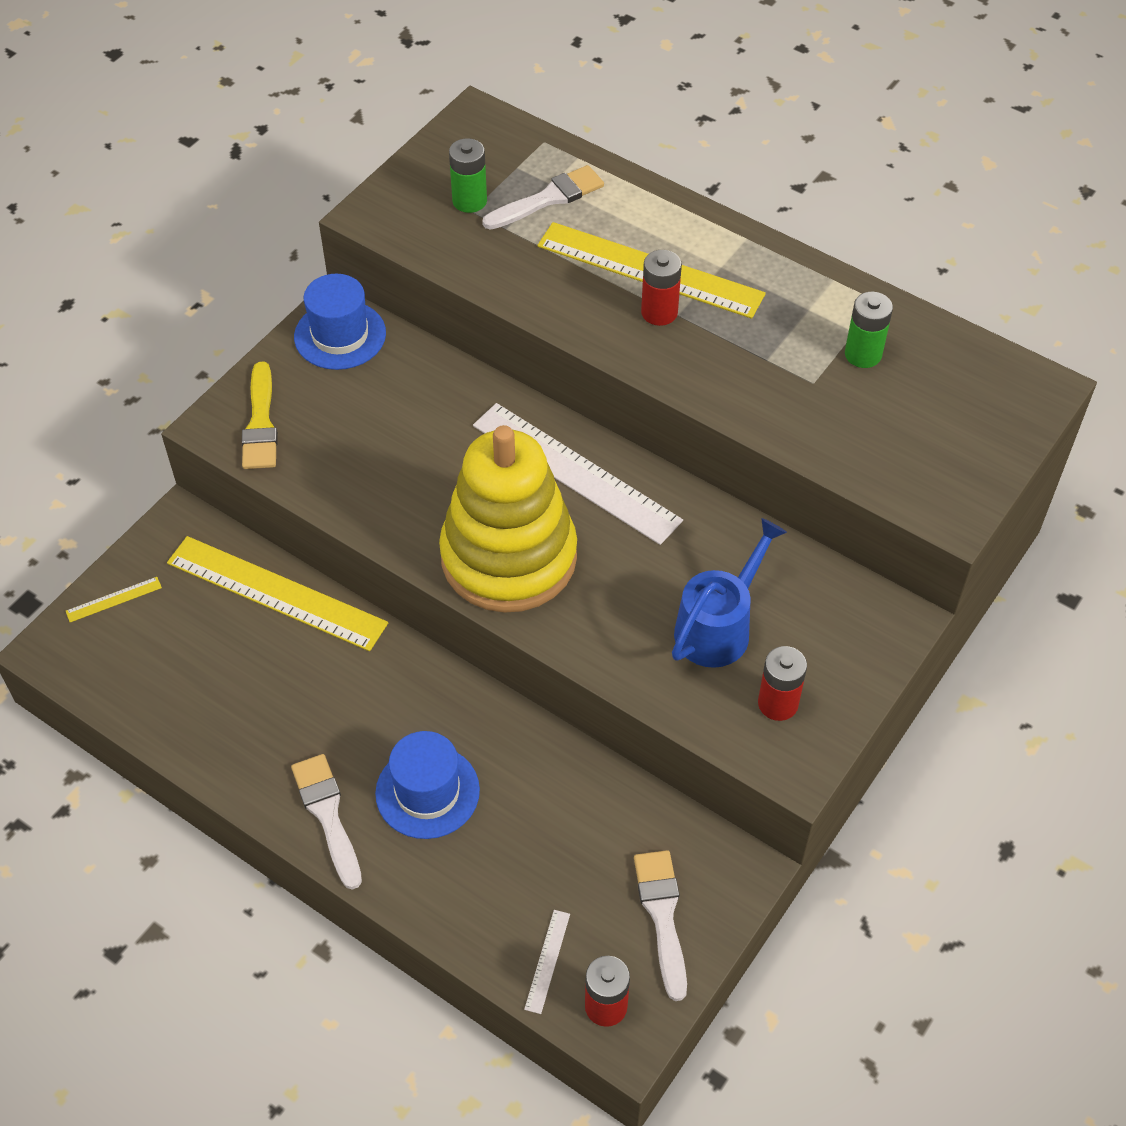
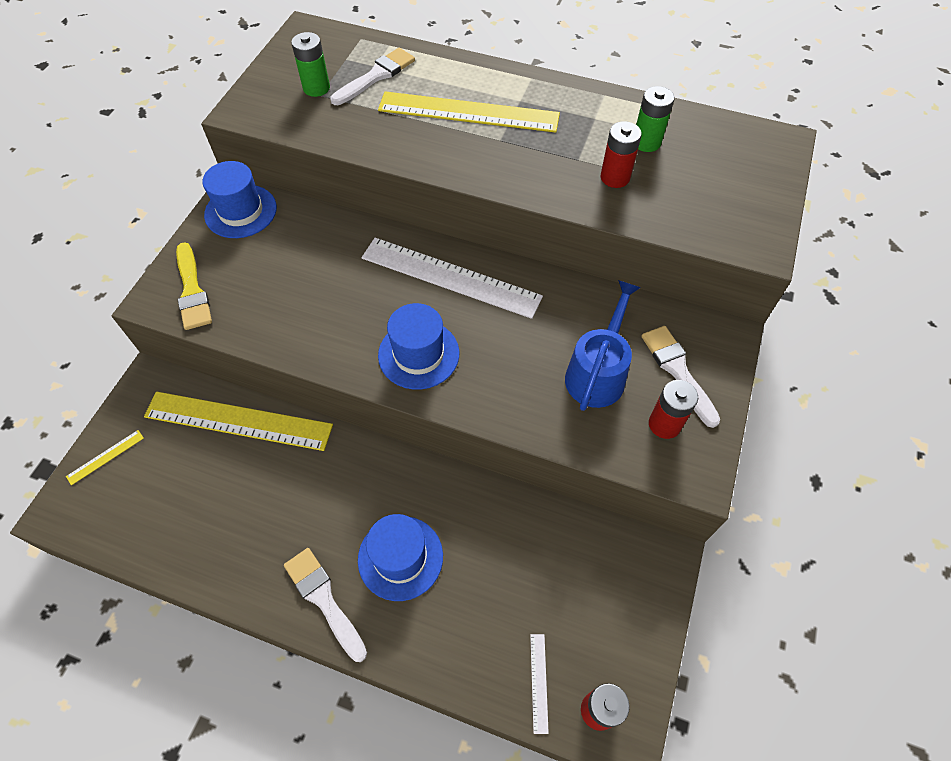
camera: 15 degrees left, 5 degrees up
yellow stacking toy [439,425,577,613] -> blue hat [378,303,459,390]
white brush [634,850,687,1001] -> white brush moved to [642,326,720,428]
red battery [641,250,682,326] -> red battery moved to [601,121,642,188]

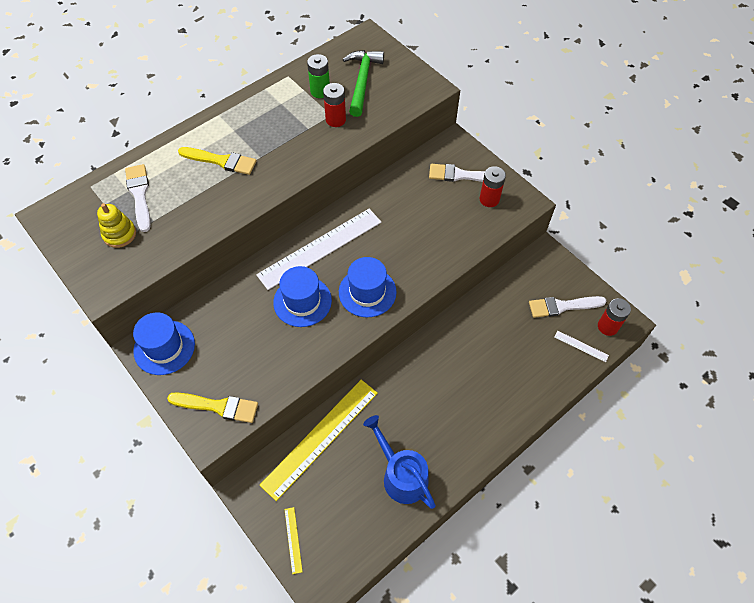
camera: 60 degrees left, 0 degrees up
white brush [284,548,367,662] -> white brush moved to [529,296,607,318]
green battery [291,32,330,97] -> yellow stacking toy [97,203,136,248]
blue hat [358,514,443,601] -> blue hat moved to [273,266,332,327]
yellow ruler [378,91,560,133] -> yellow brush [178,147,256,175]
blue watering can [565,280,641,411] -> blue watering can moved to [363,415,436,509]
none -> green hammer [343,50,384,117]

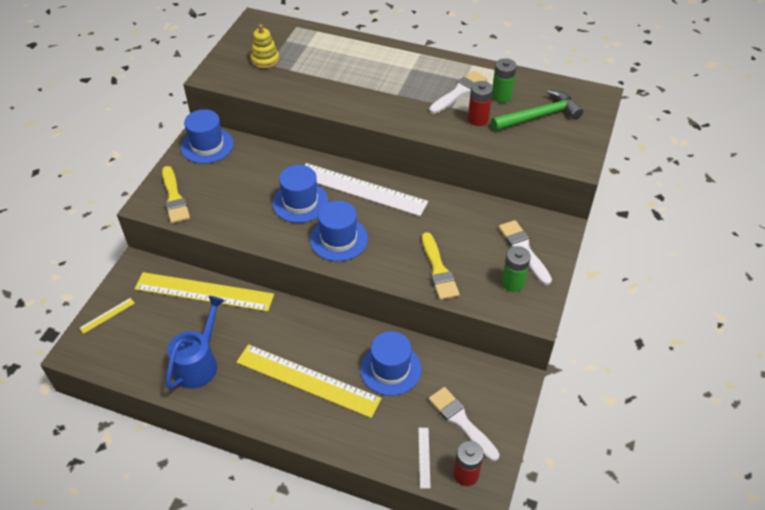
camera: 60 degrees right, 10 degrees down
white brush [125,164,151,232] -> white brush moved to [429,71,487,114]
yellow brush [178,147,256,175] -> yellow brush moved to [422,232,460,300]
red battery [480,166,506,207] -> green battery [502,246,531,292]
none -> yellow ruler [236,344,382,418]
none -> blue hat [360,331,422,396]

